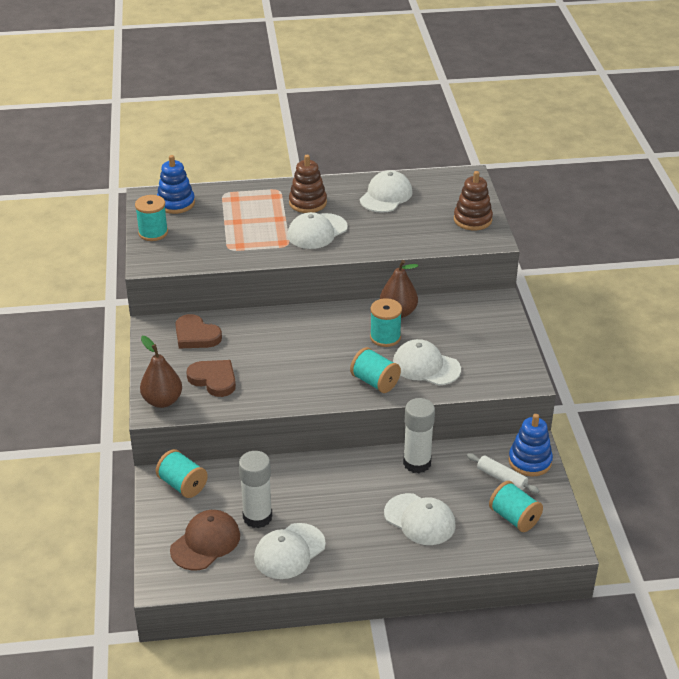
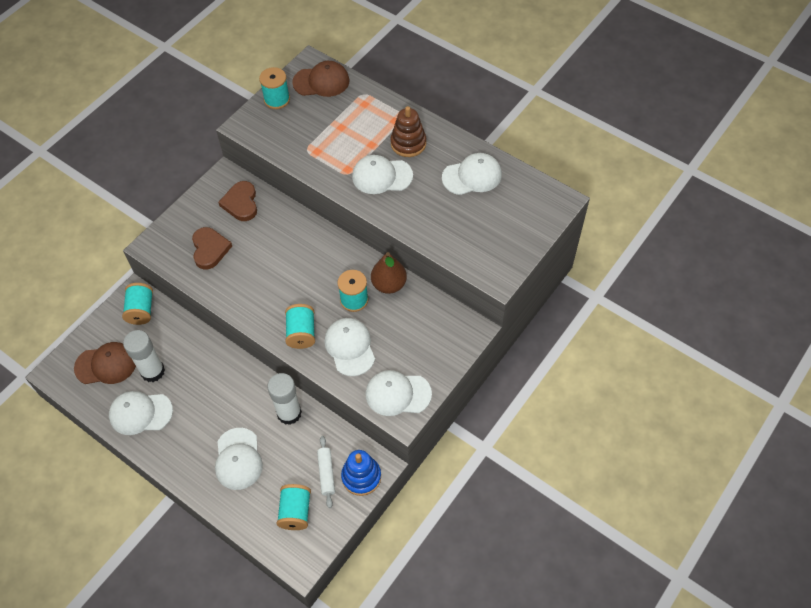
camera: 45 degrees right, 20 degrees up
brown pear [140,336,182,408] -> none
blue stacking toy [157,155,195,214] -> brown cap [292,61,349,97]
brown stacking toy [454,171,493,231] -> none
none -> white cap [366,370,432,416]

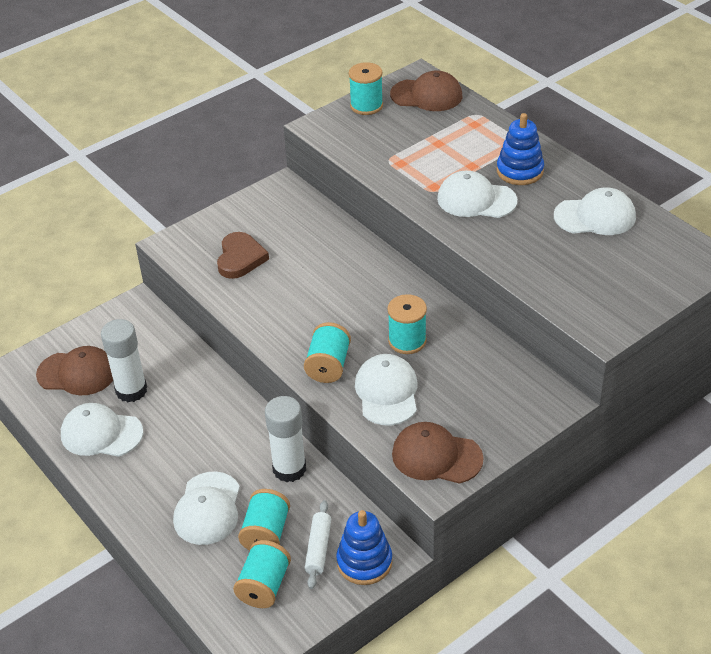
camera: 15 degrees right, 15 degrees down
turquoise spool [122,283,153,325] -> turquoise spool moved to [238,489,290,550]
brown heart [218,181,257,221] -> none
white cap [366,370,432,416] -> brown cap [392,422,484,484]
brown pear [371,252,407,294] -> none
brown stacking toy [390,106,426,157] -> blue stacking toy [497,113,544,185]

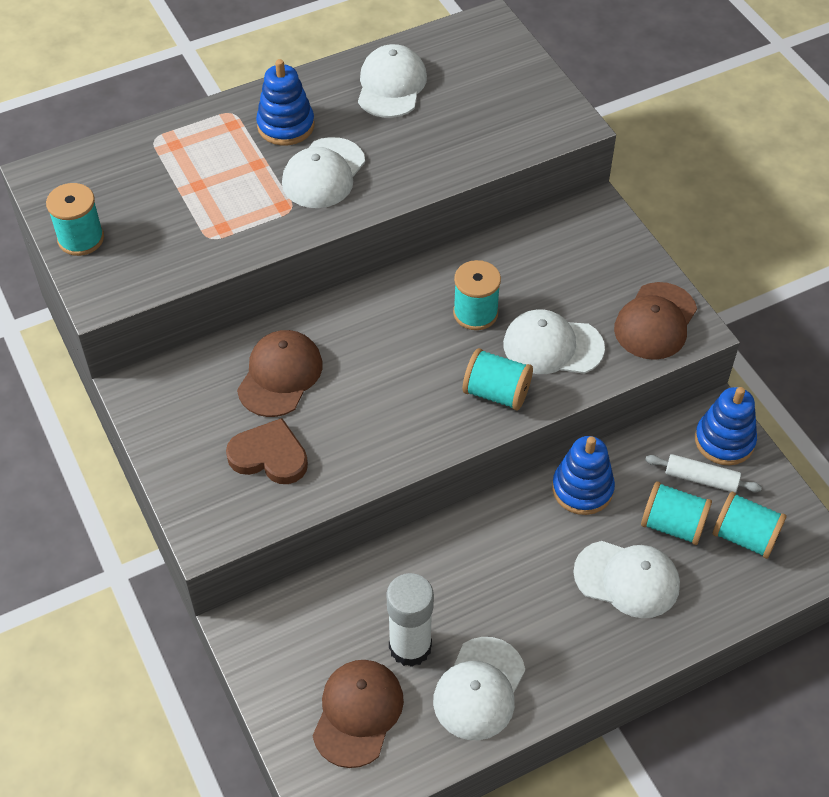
camera: 80 degrees left, 10 degrees up
white glue stick [265,396,306,483] -> blue stacking toy [552,436,615,515]
brown cap [390,70,462,111] -> brown cap moved to [237,330,323,417]

